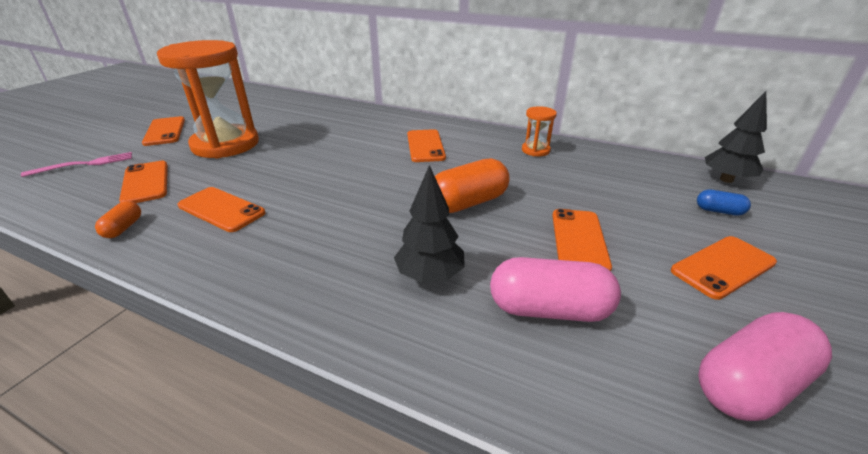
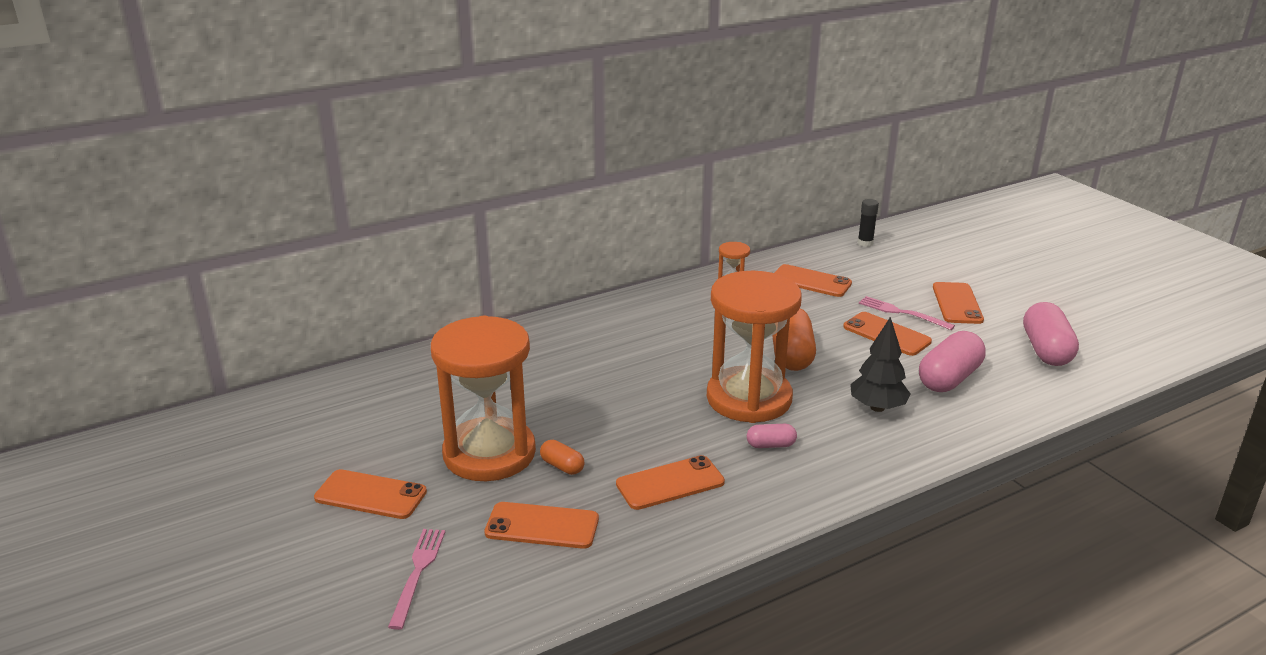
camera: 55 degrees left, 5 degrees down
orange capsule [95,201,141,238] -> orange capsule moved to [540,440,584,475]
orange phone [407,129,446,162] -> orange phone moved to [774,264,852,297]
blue capsule [697,190,751,216] -> none
black tree [705,91,767,183] -> black glue stick [858,199,879,247]
none -> orange hourglass [707,271,802,423]
none -> pink capsule [747,424,797,448]
none -> pink fork [859,296,955,330]

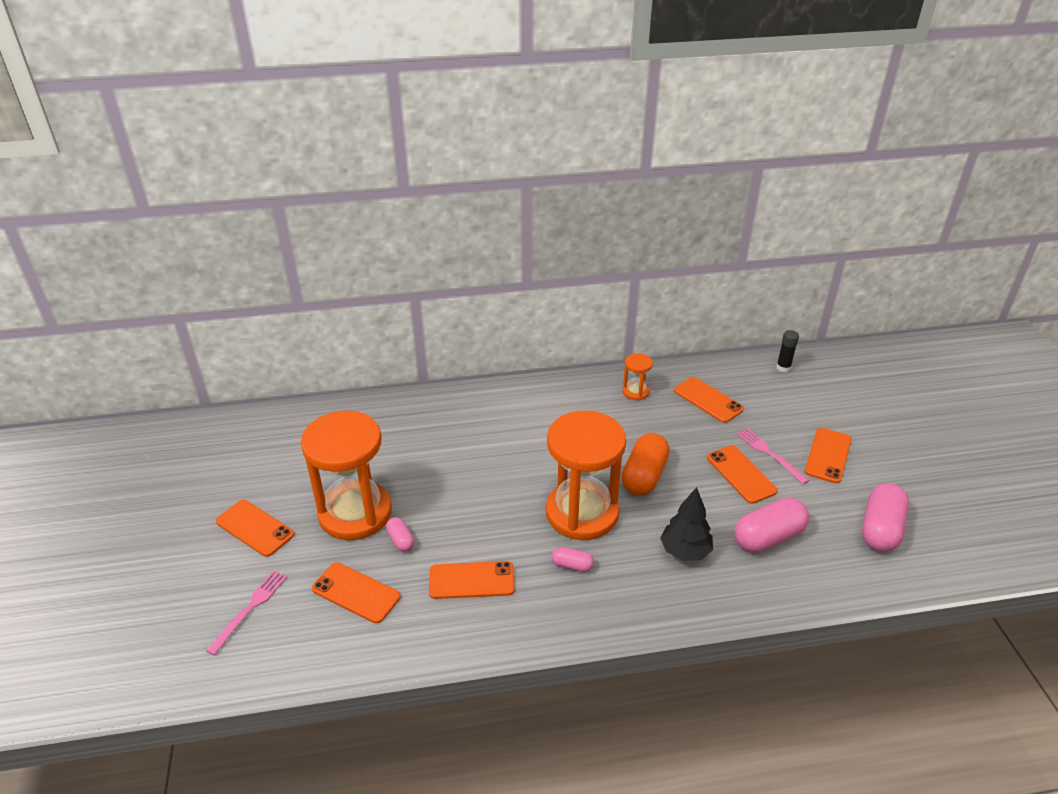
camera: 20 degrees right, 10 degrees up
orange capsule [540,440,584,475] -> pink capsule [386,517,414,552]

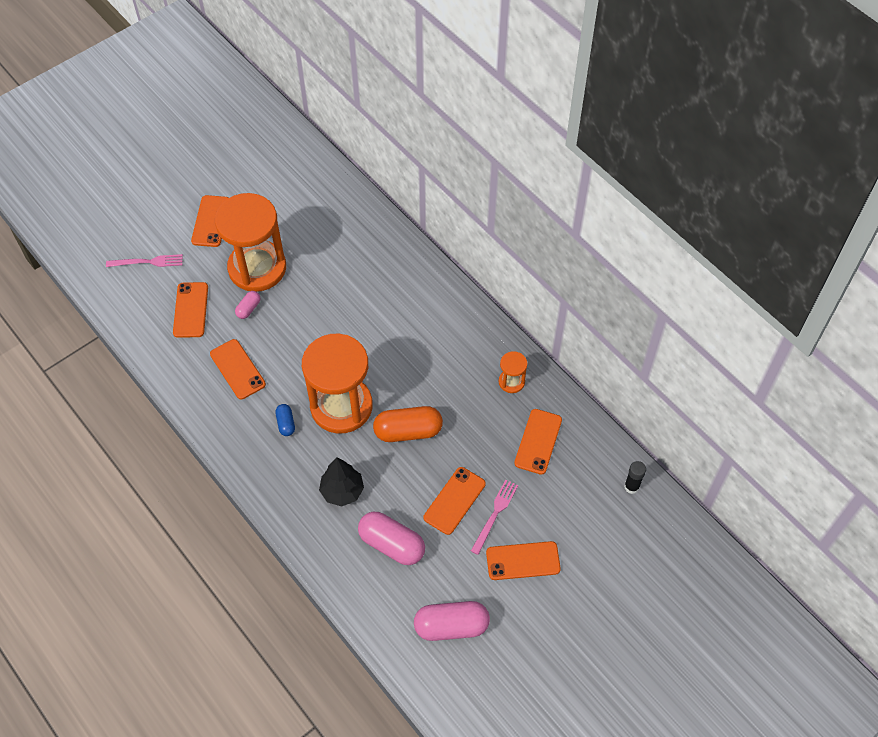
camera: 60 degrees right, 20 degrees up
pink capsule [552,547,594,572] -> blue capsule [275,404,295,436]

